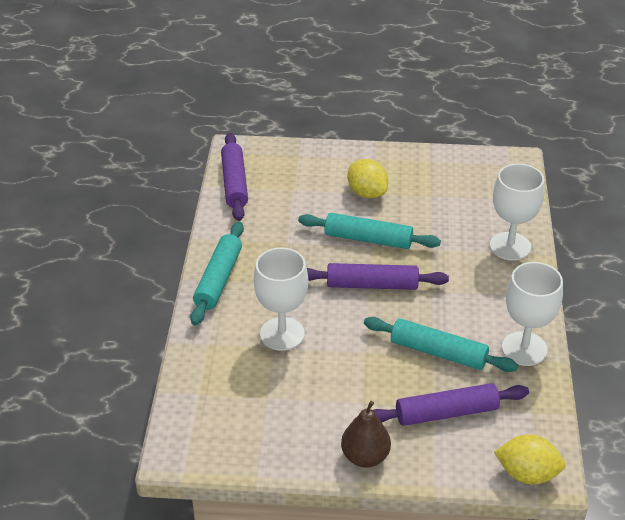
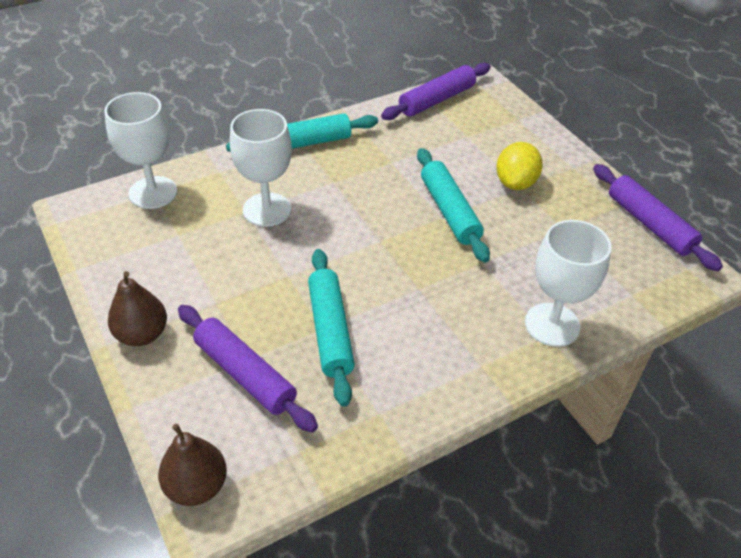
camera: 55 degrees right, 5 degrees up
purple rolling pin [307,263,449,290] -> purple rolling pin moved to [593,164,723,271]
yellow lemon [494,434,565,484] -> brown pear [158,424,227,506]
white goblet [502,262,563,366] -> white goblet moved to [104,92,177,209]

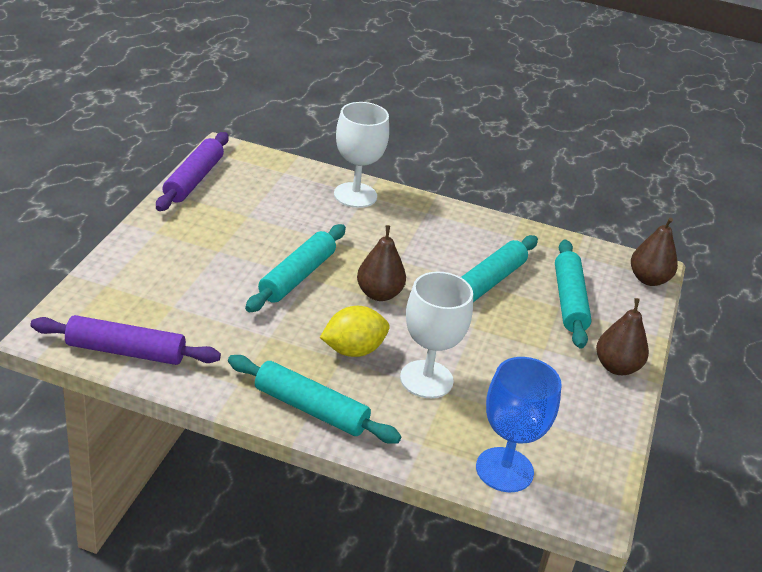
camera: 135 degrees left, 10 degrees down
white goblet [104,92,177,209] -> blue goblet [476,357,562,492]
purple rolling pin [178,305,318,433] -> turquoise rolling pin [555,239,592,349]
yellow lemon [496,142,543,190] -> yellow lemon moved to [320,306,390,357]
none -> brown pear [357,225,406,301]

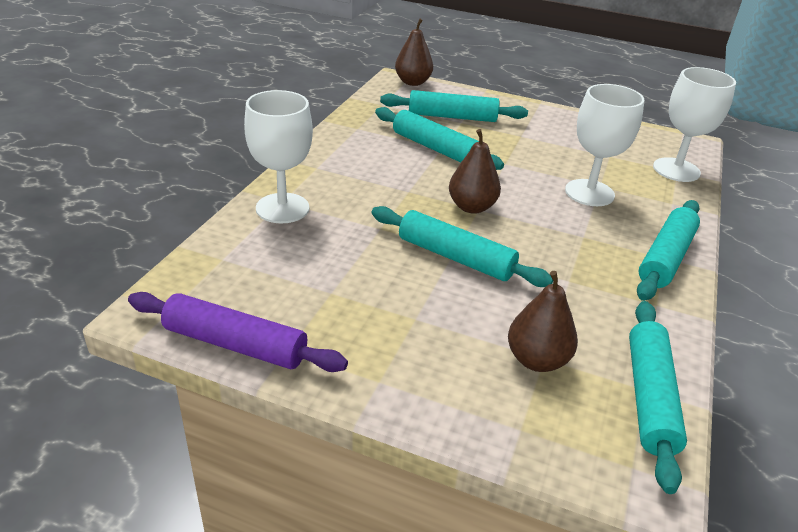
camera: 85 degrees left, 0 degrees up
purple rolling pin [31,315,221,365] -> turquoise rolling pin [629,301,687,494]
yellow lemon [320,306,390,357] -> none
blue goblet [476,357,562,492] -> white goblet [653,67,736,182]
brown pear [596,298,649,375] -> brown pear moved to [508,271,578,372]

